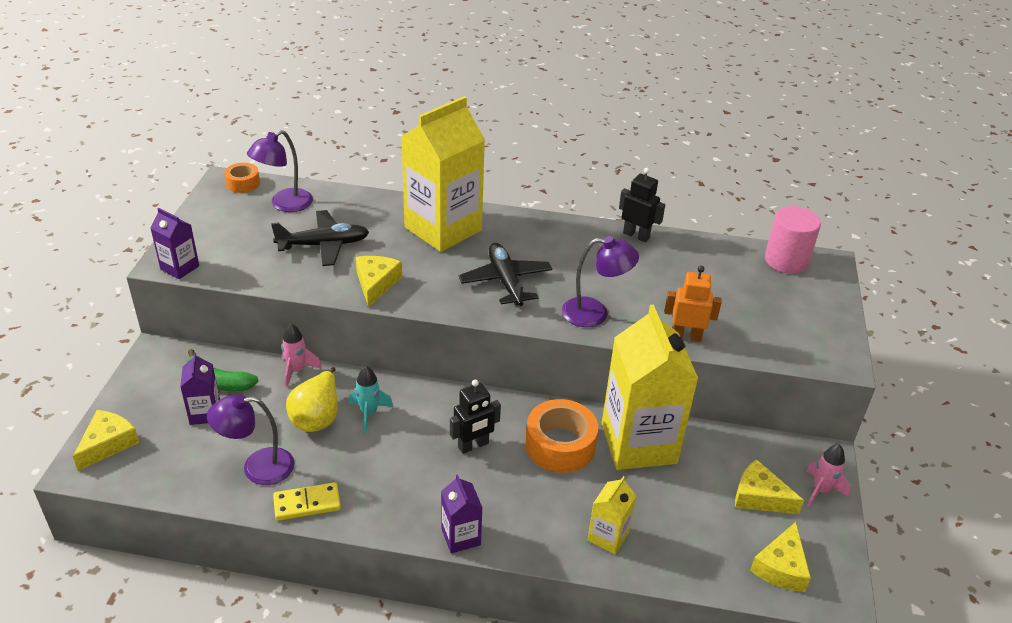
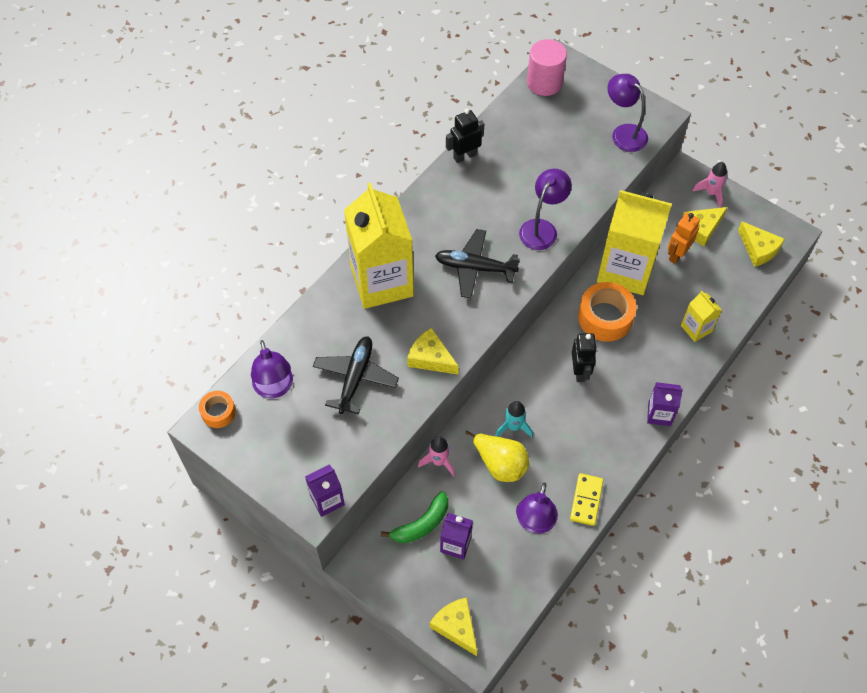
camera: 60 degrees left, 20 degrees up
orange robot [664,266,722,342] -> orange robot moved to [668,212,700,264]
none -> purple lamp [608,74,648,152]

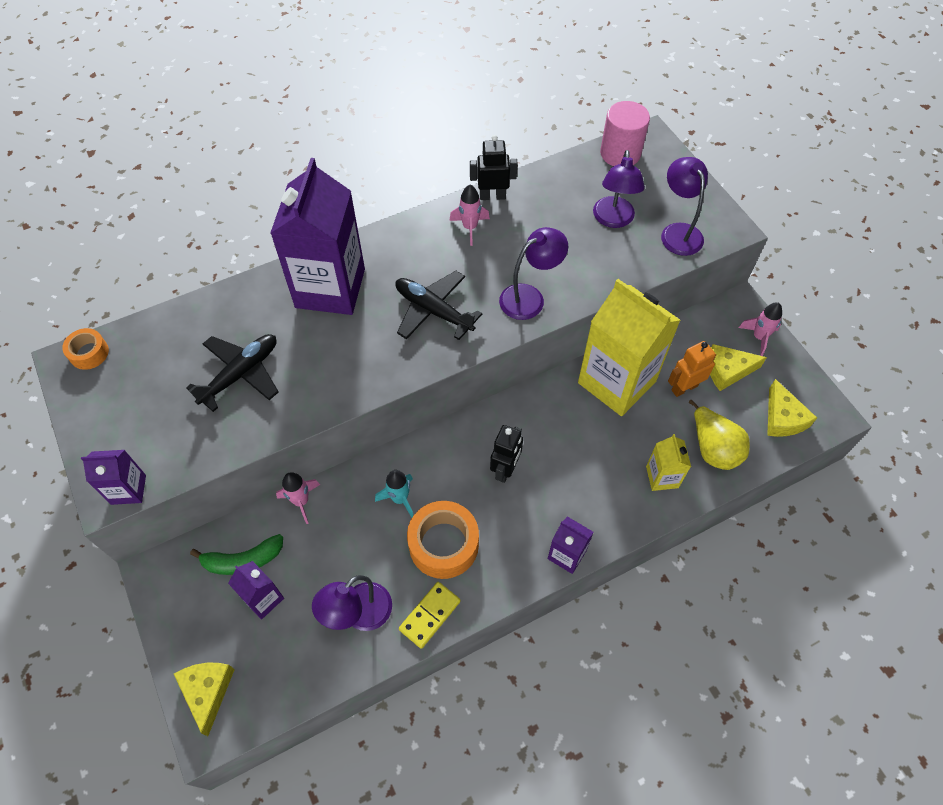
camera: 25 degrees right, 0 degrees up
purple lamp [251,340,293,399] -> purple lamp moved to [593,150,645,228]
yellow carton [344,183,414,309] -> purple carton [270,158,365,315]
yellow cheese [407,328,459,375] -> none
yellow pear [465,431,529,482] -> yellow pear moved to [689,400,750,470]
orange tape [578,282,636,342] -> orange tape moved to [407,501,479,579]
none -> pink rocket [449,185,490,246]

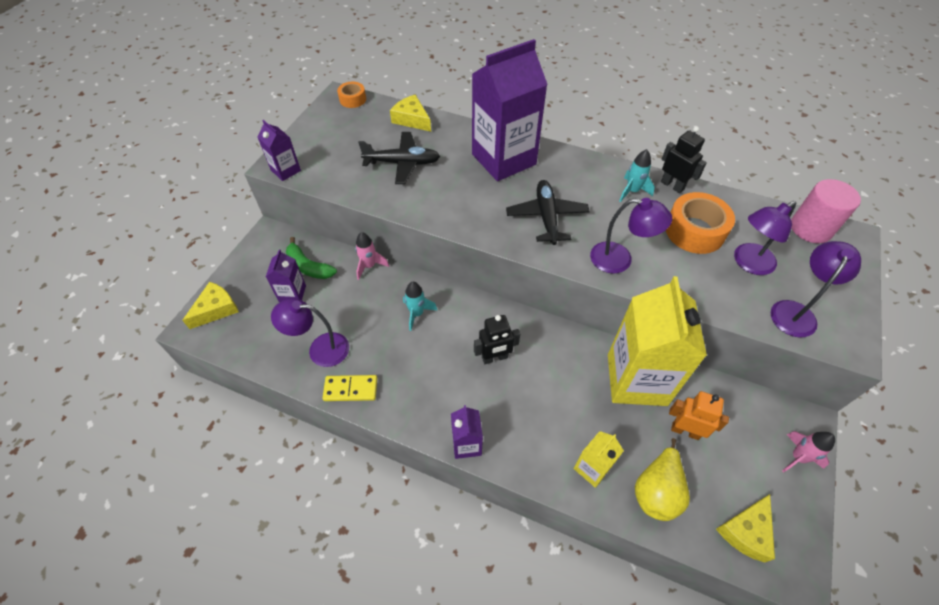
camera: 50 degrees right, 5 degrees down
orange tape [407,501,479,579] -> orange tape moved to [666,192,735,254]
pink rocket [449,185,490,246] -> turquoise rocket [619,149,655,202]
yellow cheese [710,344,767,391] -> yellow cheese moved to [390,95,431,132]

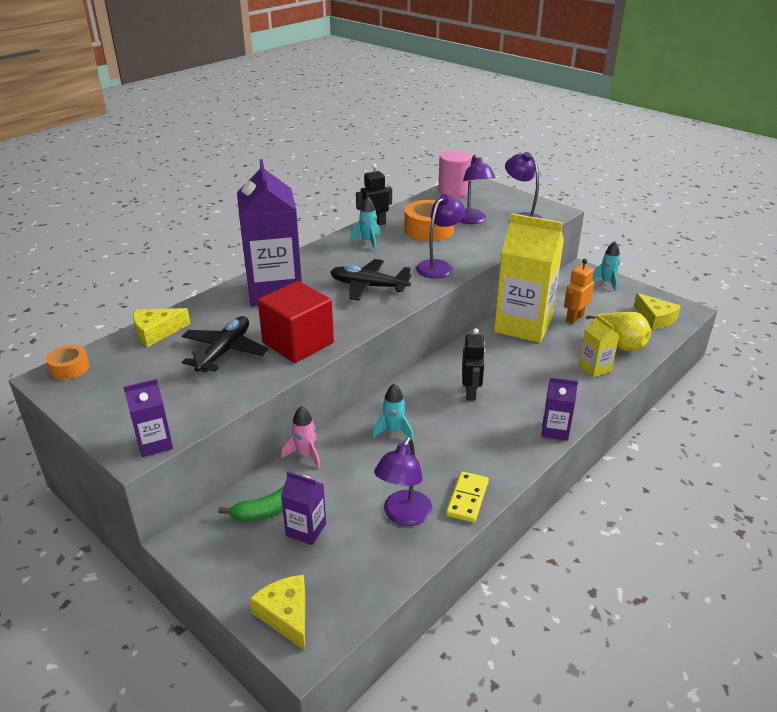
camera: 70 degrees left, 20 degrees down
pink rocket [782,431,835,473] -> turquoise rocket [592,241,620,292]
none -> red cube [258,281,334,363]

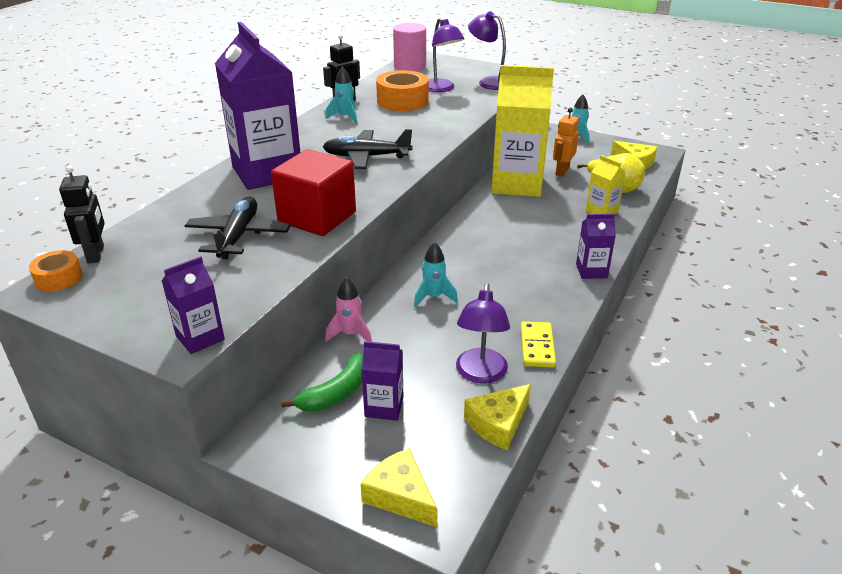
camera: 15 degrees left, 0 degrees up
yellow cheese [133,308,190,347] -> yellow cheese moved to [464,384,531,450]
purple lamp [416,194,465,279] -> none
black robot [462,328,485,401] -> black robot moved to [59,165,105,263]

